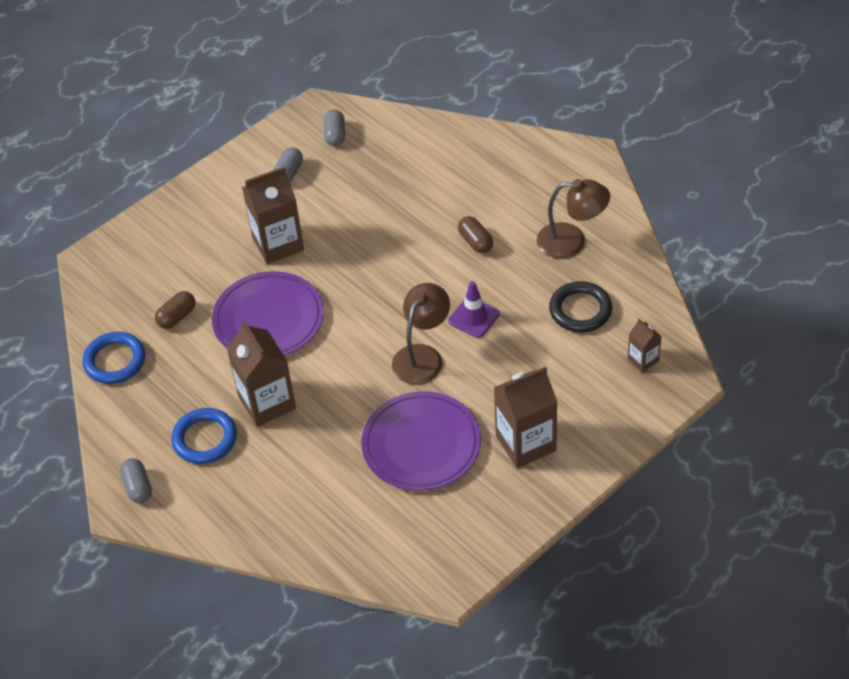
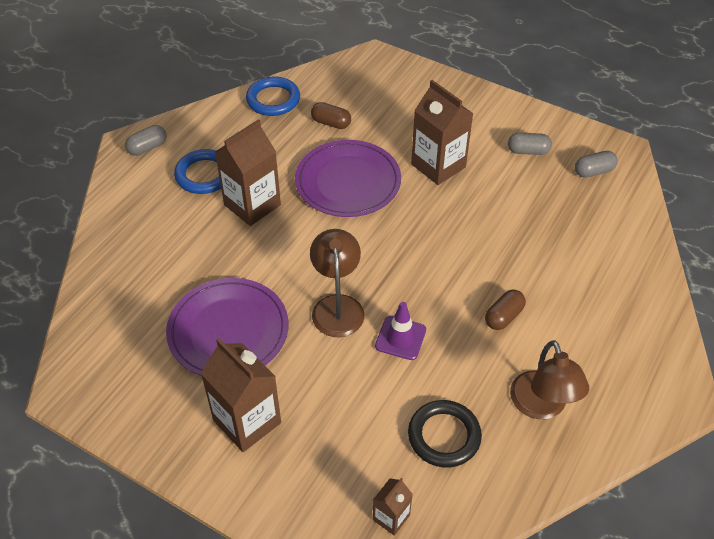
camera: 70 degrees right, 0 degrees up
brown lamp [392,283,450,384] -> brown lamp turned 105 degrees counterclockwise [310,229,364,337]

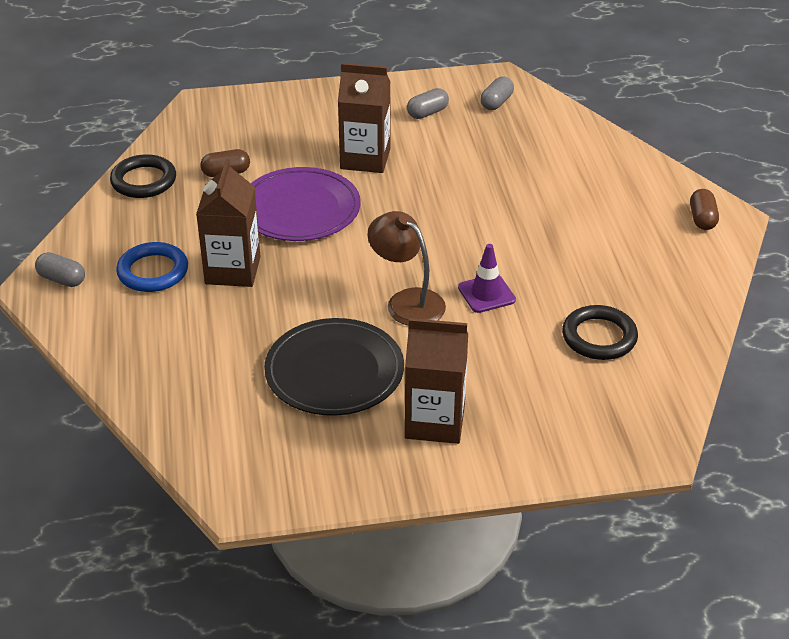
camera: 40 degrees left, 10 degrees down
grey capsule [125,125,167,156] -> grey capsule turned 75 degrees counterclockwise [35,252,85,287]
purple plate [166,278,288,376] -> black plate [264,318,404,416]
blue ring [246,77,300,116] -> black ring [110,154,176,198]
brown carton [373,478,413,536] -> none
brown capsule [485,289,526,330] -> brown capsule moved to [690,189,719,230]
brown lamp [510,340,589,419] -> none

